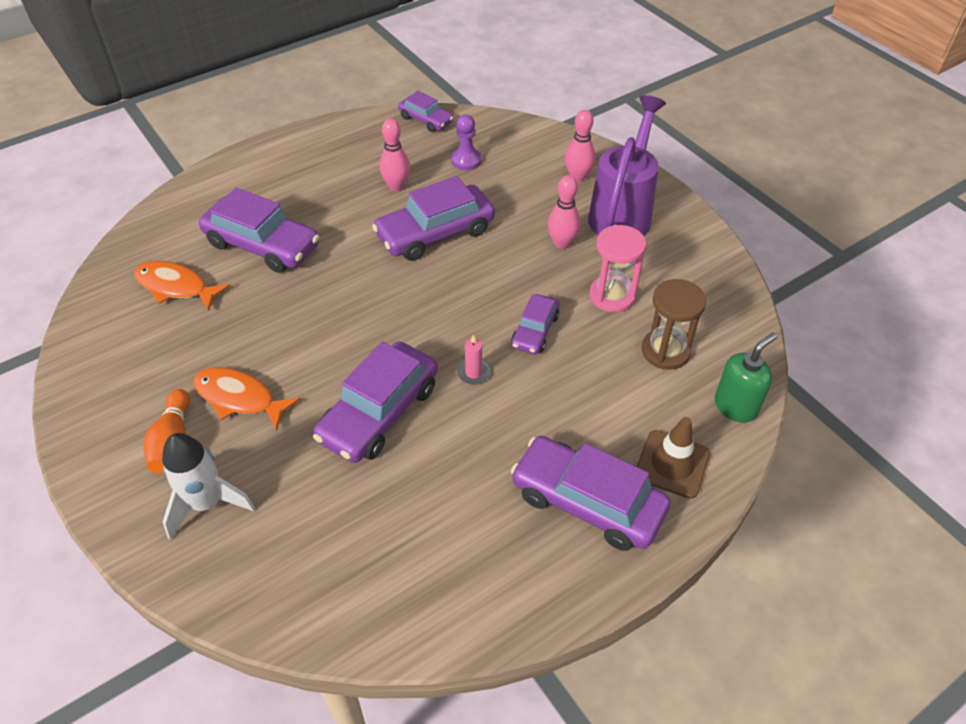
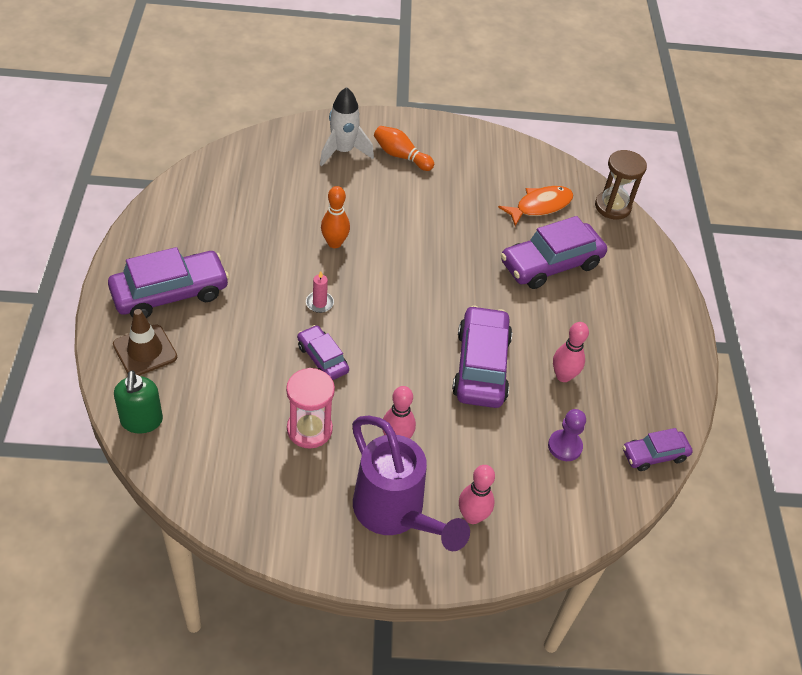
camera: 120 degrees right, 0 degrees up
orange fish [193,367,300,430] -> none
purple car [313,341,438,463] -> orange bowling pin [321,186,350,248]
brown hourglass [642,279,706,370] -> brown hourglass moved to [595,150,647,220]

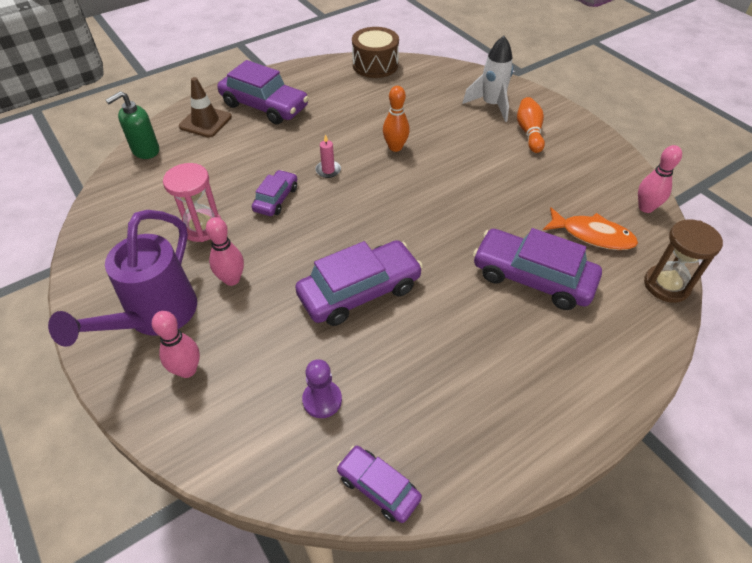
camera: 60 degrees right, 0 degrees up
pink bowling pin [553,322,589,382] -> pink bowling pin moved to [638,145,682,213]
none -> brown drum [352,27,399,78]

